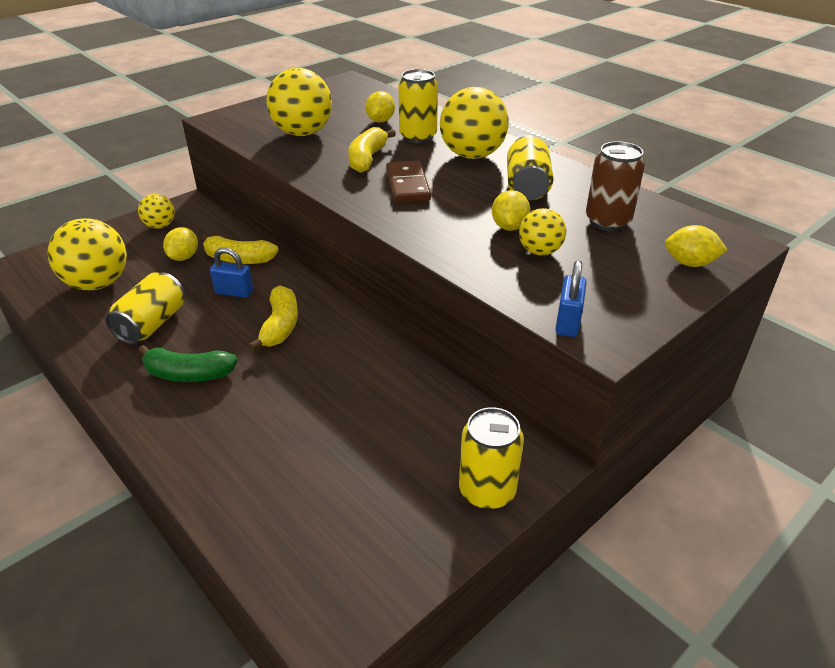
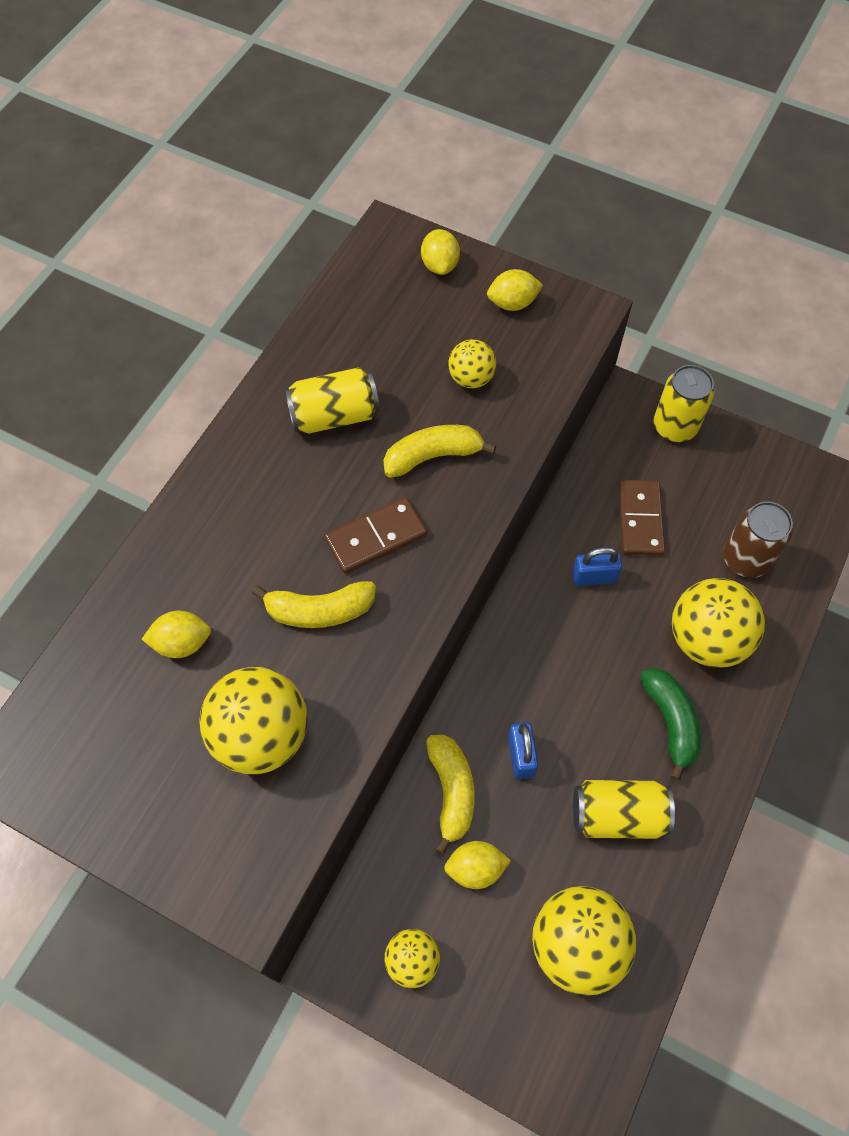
camera: 110 degrees left, 25 degrees up
yellow banana [249,285,298,351] -> yellow banana moved to [383,425,496,478]
yellow can [398,69,438,144] -> none
yellow ball [440,87,509,159] -> yellow ball moved to [672,578,765,668]
yellow lemon [492,190,530,231] -> yellow lemon moved to [487,269,543,311]
blue padlock [555,260,587,337] -> blue padlock moved to [572,547,622,586]
brown can [586,141,645,231] -> brown can moved to [723,501,793,578]
none -> brown domino [618,480,665,556]

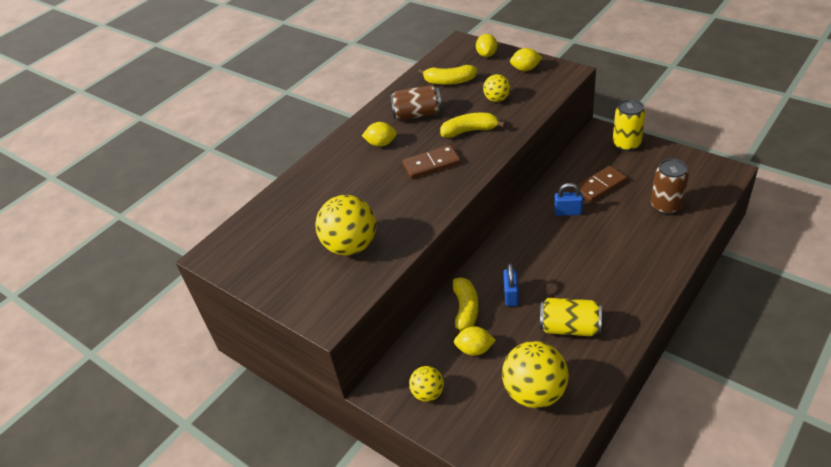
camera: 15 degrees right, 20 degrees down
yellow lemon [142,611,211,658] -> yellow lemon moved to [362,122,397,147]
yellow banana [252,581,376,628] -> yellow banana moved to [418,65,478,85]
yellow can [284,367,380,434] -> brown can [390,85,442,120]
brown domino [618,480,665,556] -> brown domino turned 45 degrees clockwise [574,166,627,203]
green banana [640,668,701,780] -> none
yellow ball [672,578,765,668] -> none

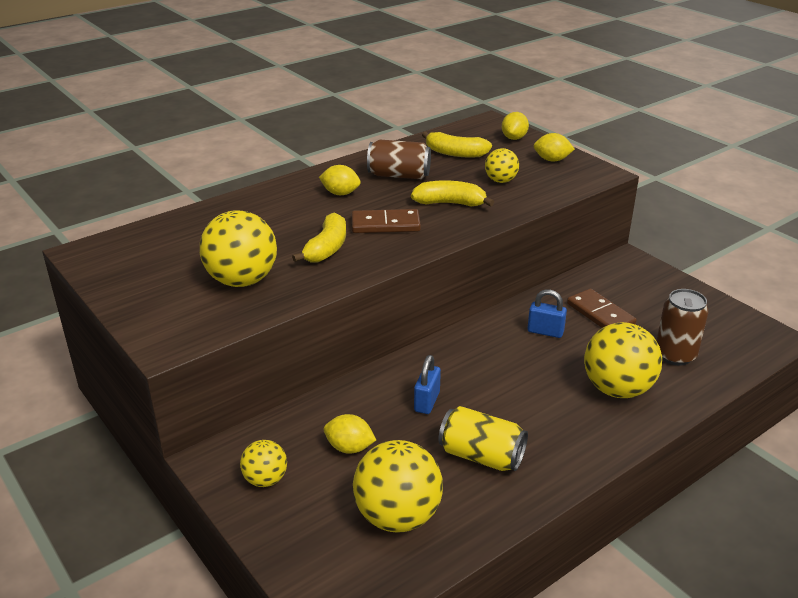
camera: 10 degrees right, 10 degrees down
yellow banana [450,278,479,337] -> yellow banana moved to [292,213,346,263]
brown domino [574,166,627,203] -> brown domino turned 75 degrees clockwise [567,289,637,328]
yellow can [613,99,645,151] -> none
none -> yellow ball [584,322,662,398]

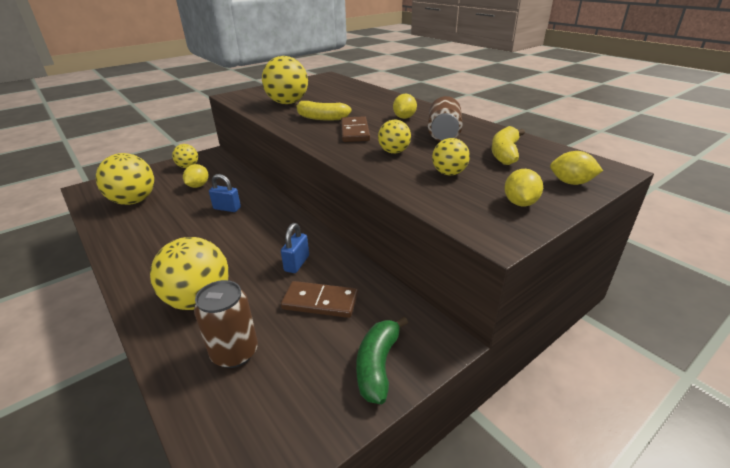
camera: 90 degrees right, 0 degrees up
yellow banana [411,180,494,206] -> yellow ball [378,120,411,154]
yellow can [438,406,528,471] -> none
brown domino [567,289,637,328] -> brown domino turned 45 degrees clockwise [281,281,358,318]
none -> green banana [356,317,408,404]

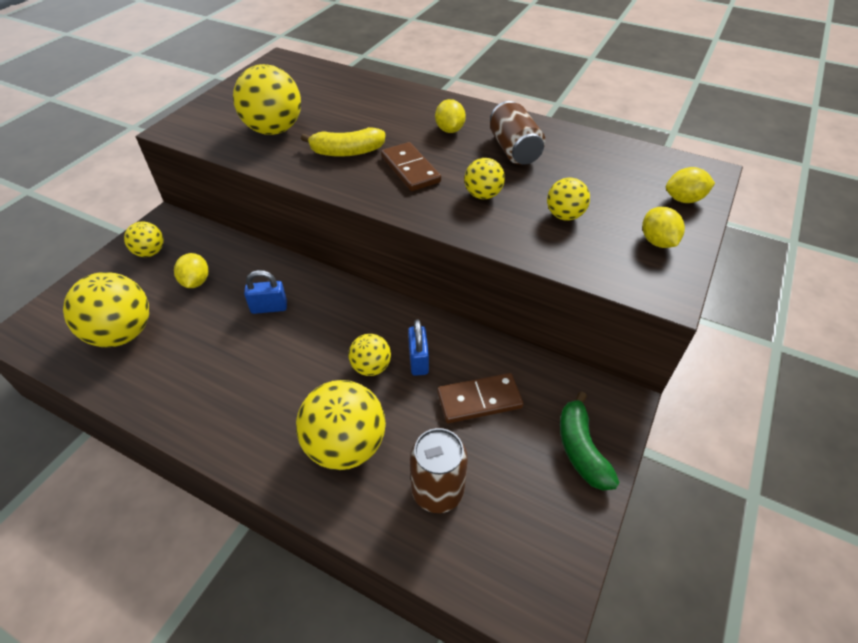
camera: 25 degrees left, 15 degrees up
yellow banana [492,126,525,165] -> none
none -> yellow ball [349,334,391,376]

